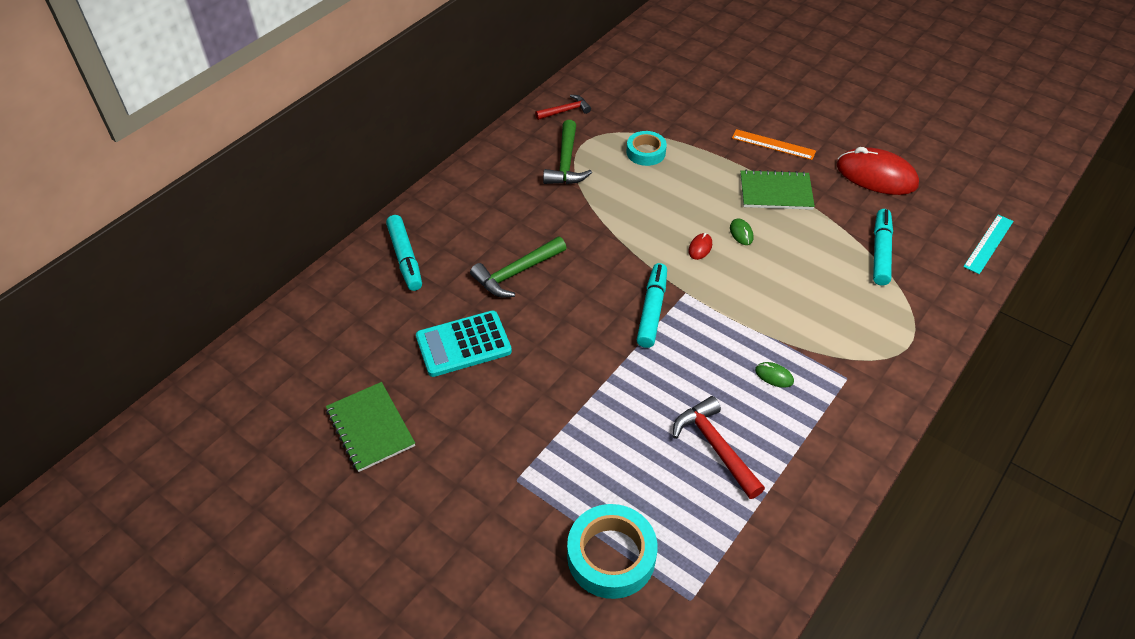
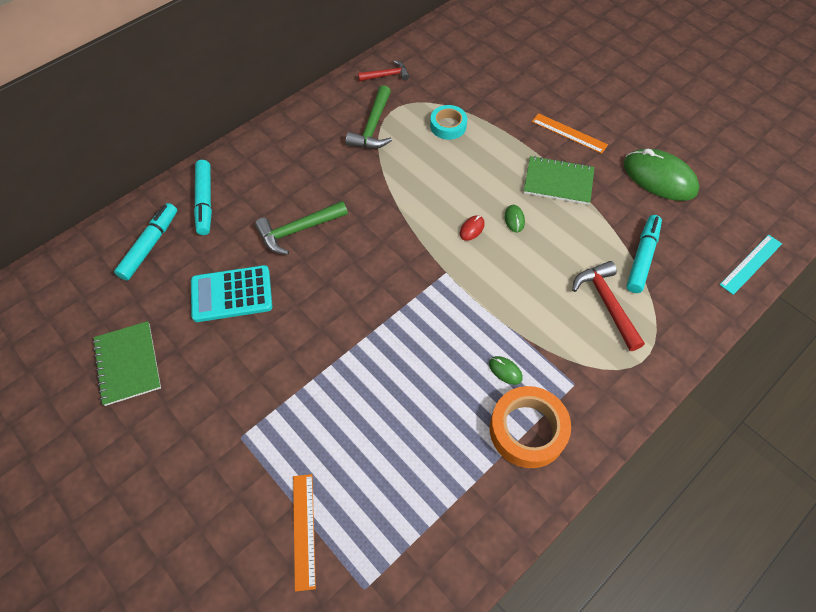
camera: 10 degrees right, 10 degrees up
turquoise tape [567,504,657,599] -> orange ruler [293,474,316,592]
turquoise marker [637,263,667,348] -> turquoise marker moved to [114,203,177,281]
red hammer [673,396,765,499] -> red hammer moved to [572,261,645,351]
red mouse [837,147,919,195] -> green mouse [623,149,699,201]
none -> orange tape [490,386,571,468]

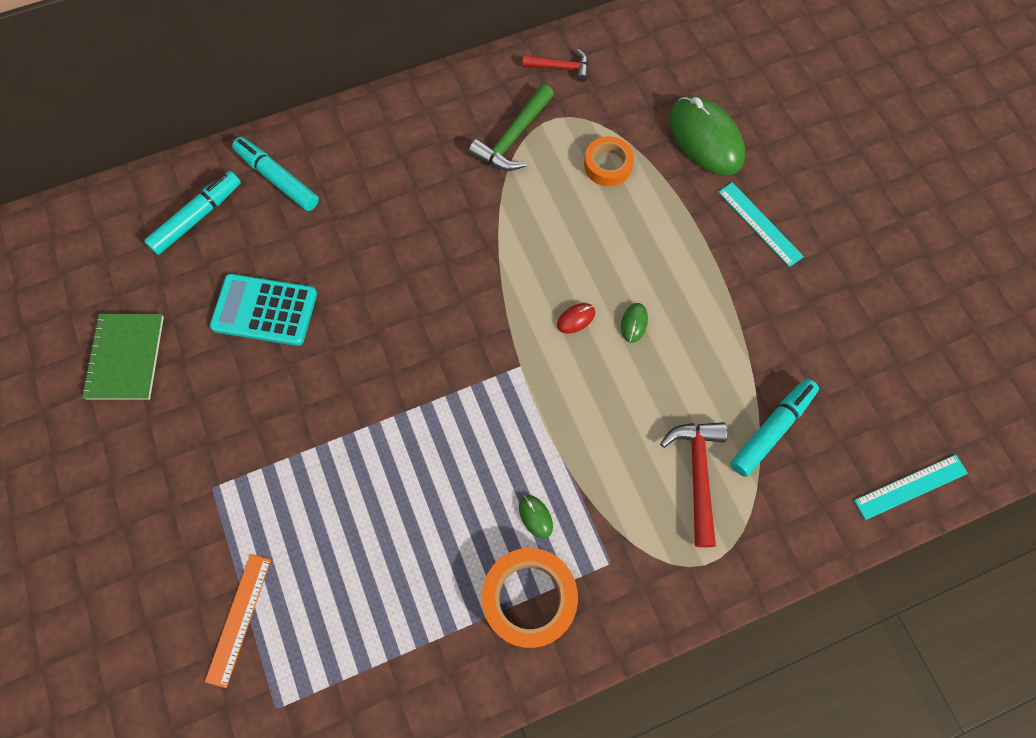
camera: 20 degrees right, 10 degrees up
turquoise marker [194,160,212,235] -> turquoise marker turned 120 degrees clockwise [232,137,319,211]
green hammer [255,201,348,255] -> none
turquoise tape [430,105,467,140] -> orange tape [584,136,634,186]
green notebook [524,156,594,205] -> none
orange ruler [532,113,608,154] -> turquoise ruler [718,182,804,267]
green mouse [623,149,699,201] -> green mouse moved to [669,96,745,175]

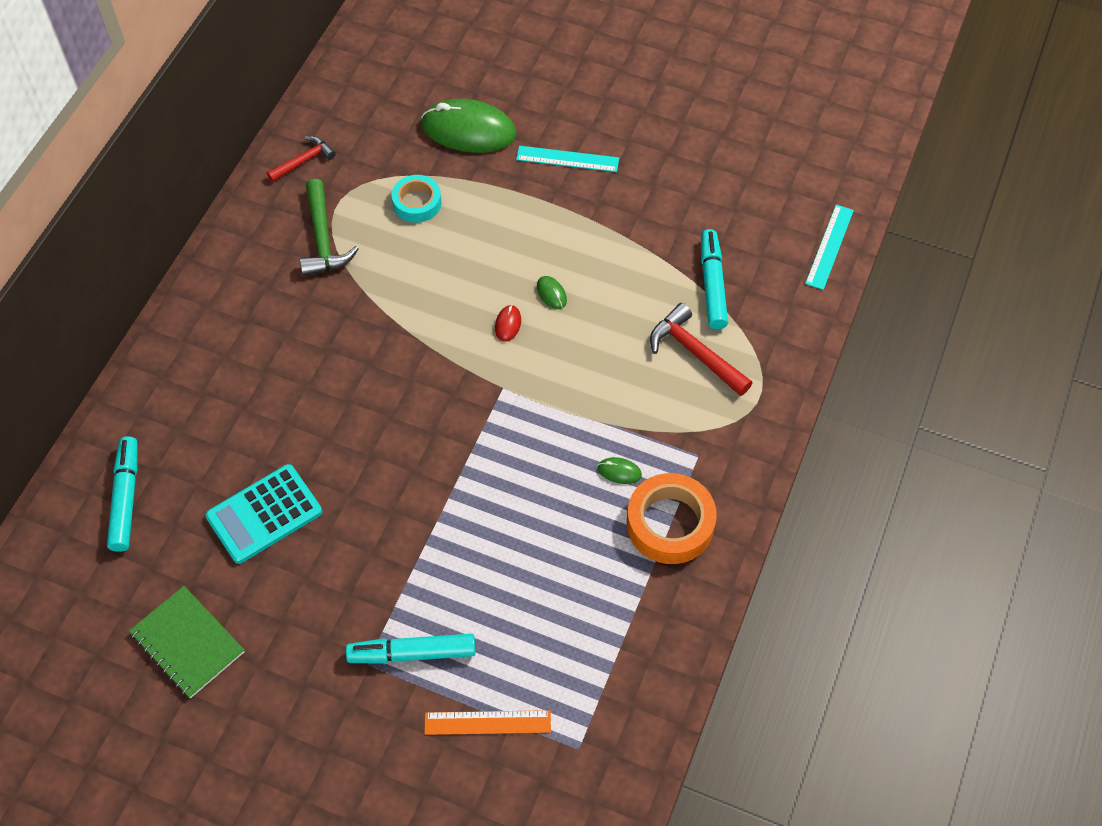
camera: 45 degrees left, 10 degrees down
orange ruler [205,554,271,688] -> orange ruler turned 60 degrees counterclockwise [424,710,551,735]
turquoise marker [232,137,319,211] -> turquoise marker moved to [346,634,476,664]
orange tape [584,136,634,186] -> turquoise tape [392,175,441,223]

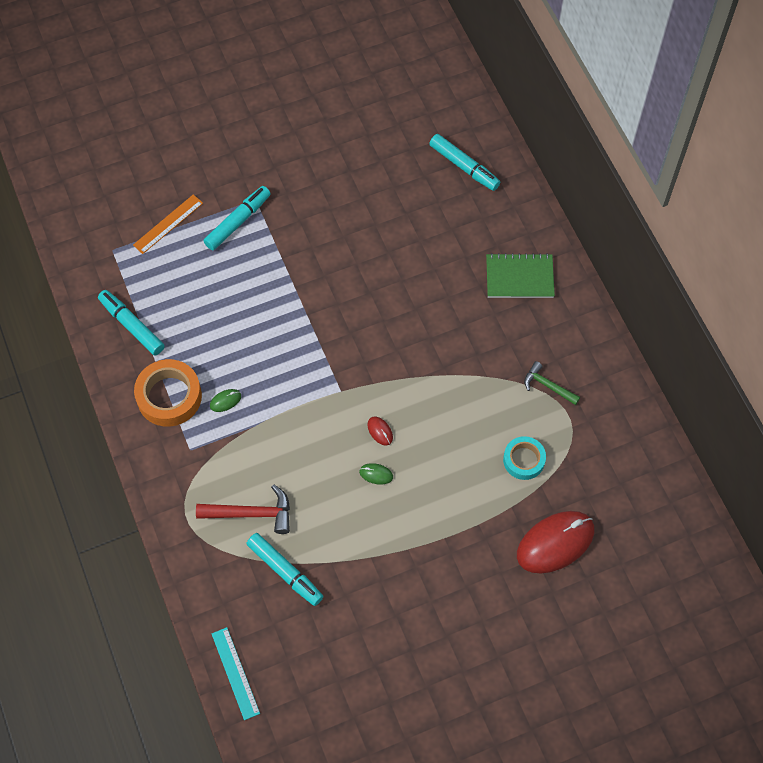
camera: 135 degrees right, 5 degrees up
green notebook [129,586,245,699] -> green notebook moved to [486,253,555,298]
turquoise calculator [205,464,322,564] -> none
red hammer [267,136,336,182] -> none
green hammer [300,179,358,276] -> green hammer [524,361,580,405], size x0.65
green mouse [421,99,516,153] -> red mouse [517,511,594,574]
turquoise ruler [516,146,619,172] -> none
none -> turquoise marker [98,290,165,356]

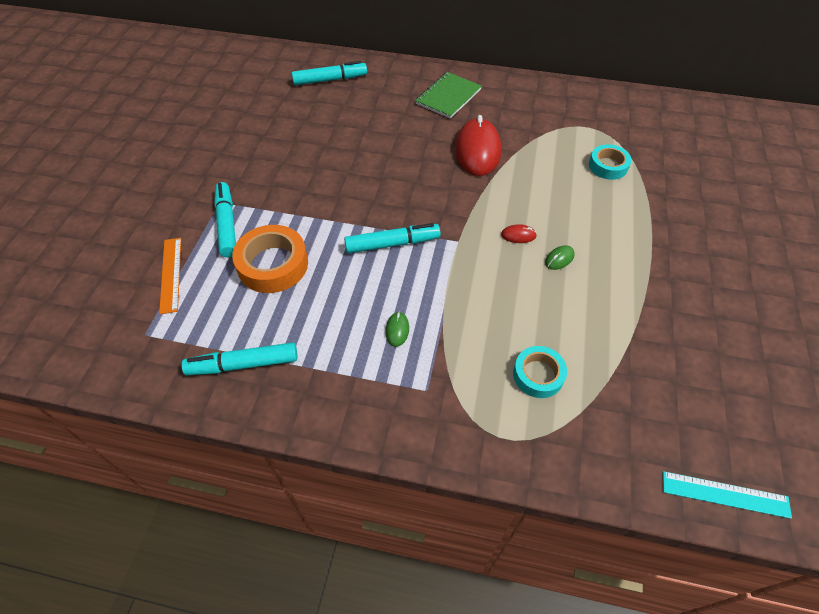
camera: 55 degrees left, 10 degrees down
orange tape [134,359,202,427] -> orange tape moved to [232,225,308,293]
red hammer [196,485,290,534] -> turquoise tape [513,346,567,398]
turquoise marker [247,533,323,606] -> turquoise marker moved to [344,223,441,253]
red mouse [517,511,594,574] -> red mouse moved to [455,115,501,176]
green hammer [524,361,580,405] -> none

